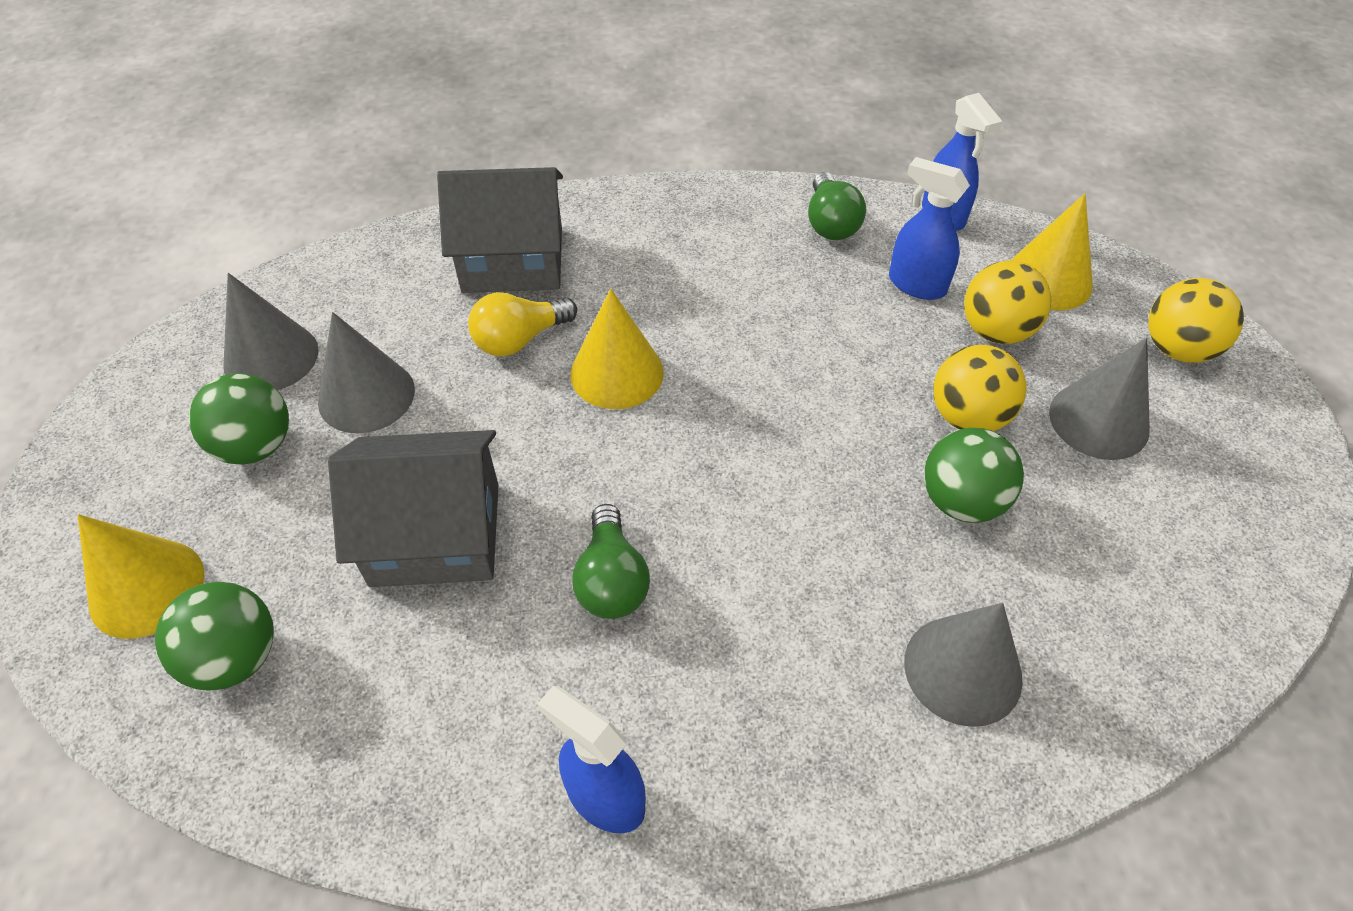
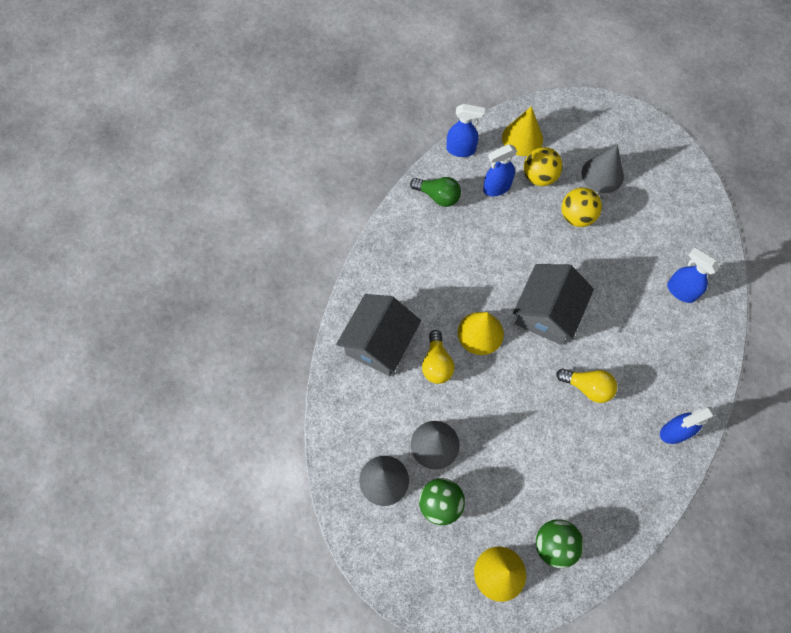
camera: 60 degrees left, 15 degrees up
grey house [328,430,499,587] -> grey house moved to [513,264,594,345]
green light bulb [572,504,650,619] -> yellow light bulb [556,368,617,403]
grey cone [904,603,1023,727] -> blue spray bottle [667,248,719,303]
green ball [924,428,1024,523] -> none
yellow ball [1148,278,1244,363] -> none

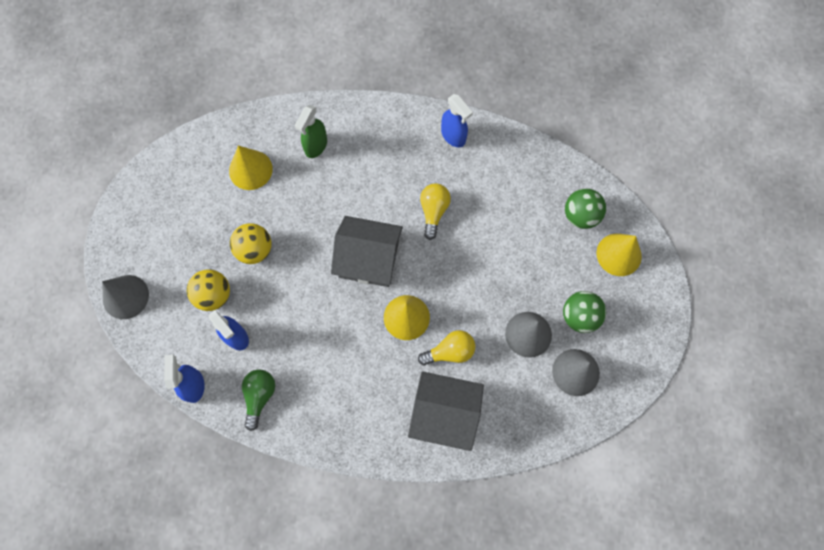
camera: 105 degrees left, 5 degrees up
yellow cone [502,106,543,156] -> yellow cone moved to [229,145,273,190]
grey cone [581,144,624,193] -> grey cone moved to [102,275,149,319]
blue spray bottle [667,248,719,303] -> green spray bottle [295,105,327,158]

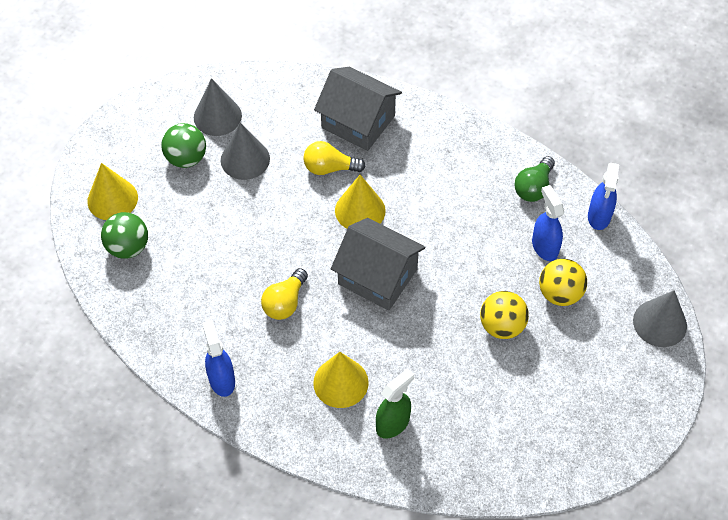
camera: 160 degrees left, 15 degrees down
yellow cone [229,145,273,190] -> yellow cone moved to [313,352,369,408]

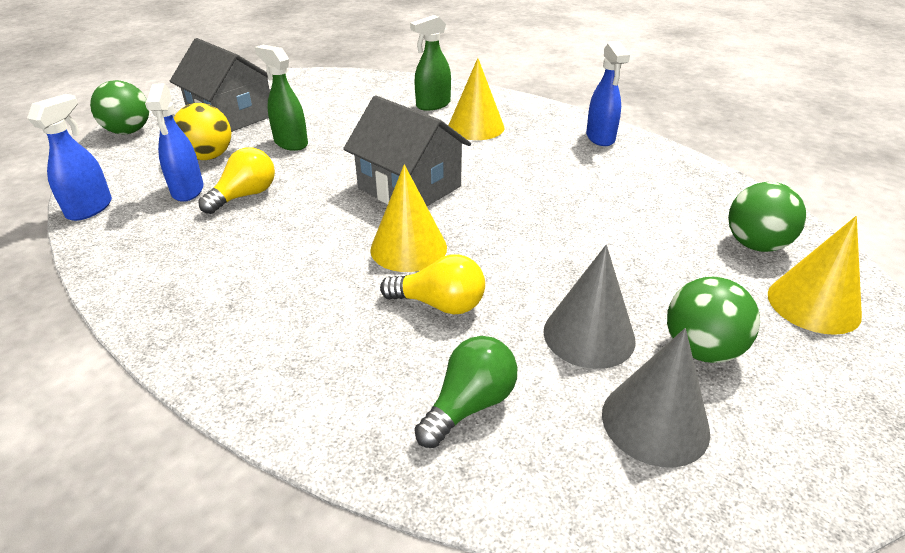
camera: 170 degrees left, 20 degrees down
yellow light bulb [261,268,308,320] -> yellow light bulb moved to [198,147,275,214]
grey house [314,67,402,151] -> grey house moved to [170,38,270,132]
yellow ball [480,291,529,339] -> green spray bottle [255,45,308,151]
green light bulb [515,156,555,202] -> green light bulb moved to [414,336,517,448]
grey cone [633,290,687,347] -> green ball [90,80,149,134]

